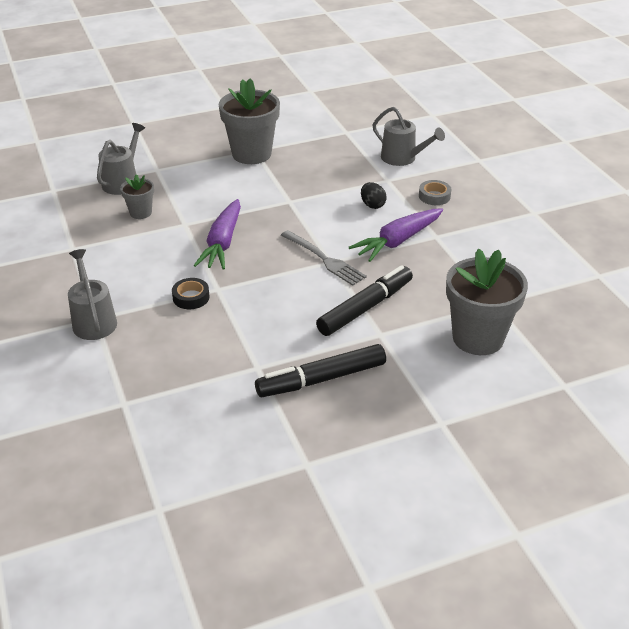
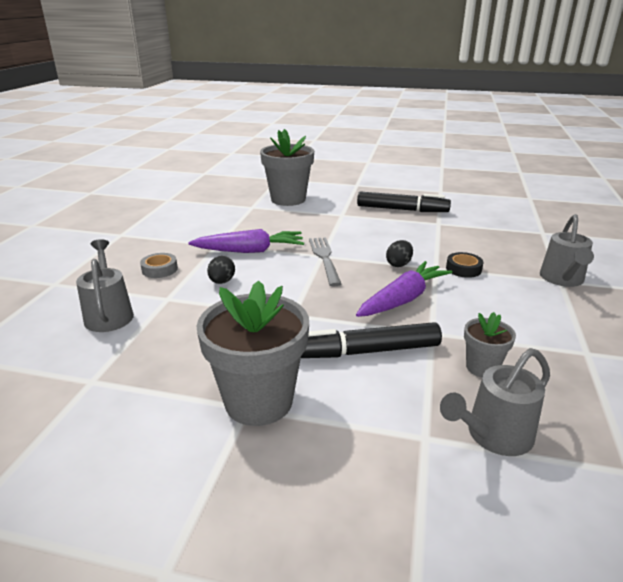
camera: 145 degrees left, 10 degrees down
black marker [316,265,413,336] -> black marker moved to [301,322,442,358]
none -> black egg [386,240,413,267]

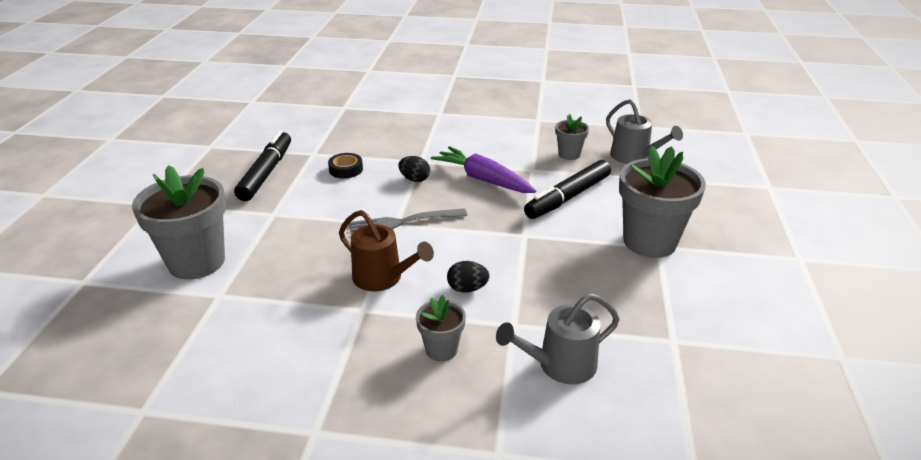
camera: 95 degrees left, 5 degrees up
grey tape [140,253,178,278] -> grey flower pot [416,295,466,361]
purple carrot [188,229,304,253] -> brown watering can [339,210,434,291]
black marker [301,322,442,358] -> black marker turned 60 degrees clockwise [524,160,611,219]
black tape [446,252,483,278] -> black tape moved to [328,153,363,178]
grey watering can [540,214,594,287] -> none

